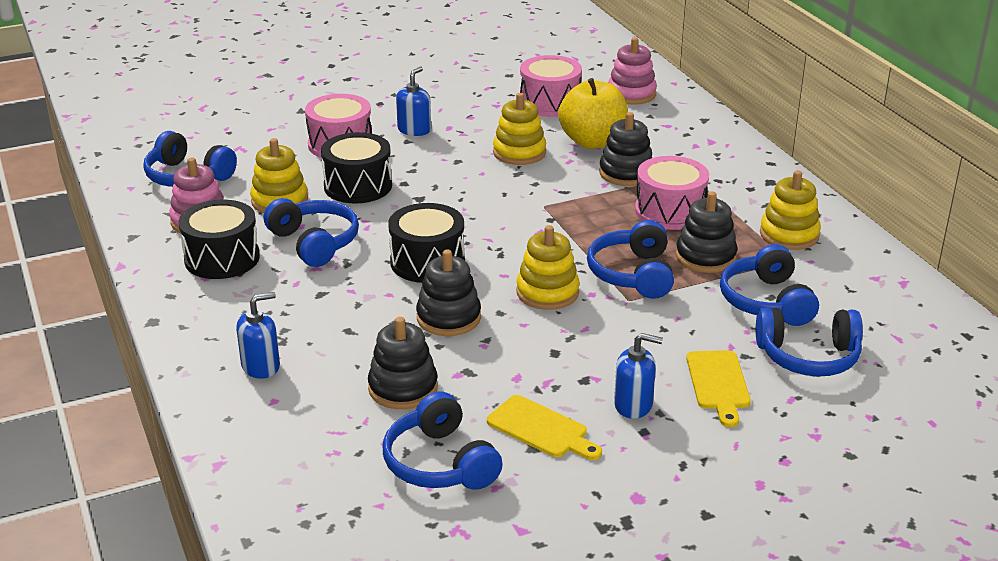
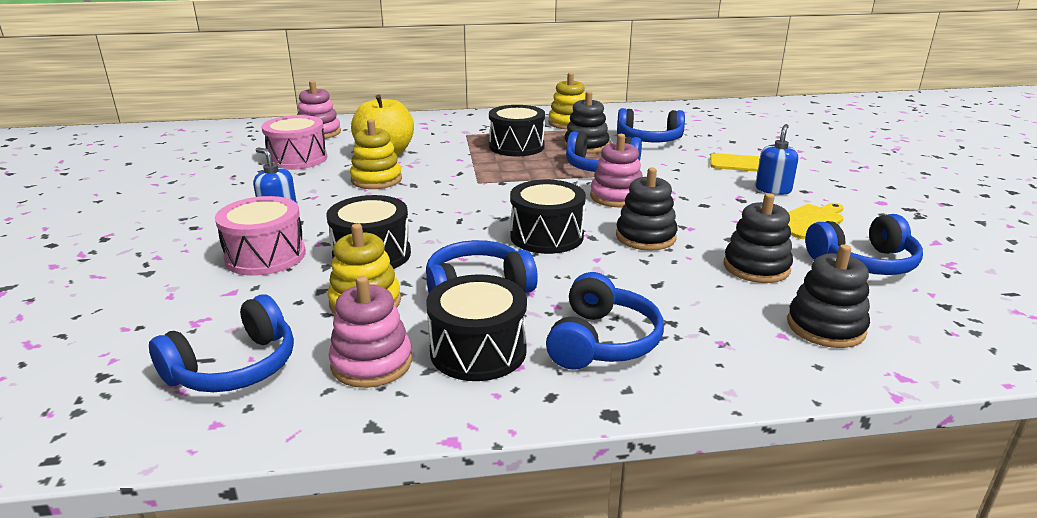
camera: 75 degrees left, 5 degrees down
blue soap dispenser [236,292,280,379] -> none
yellow stacking toy [516,225,580,310] -> pink stacking toy [590,134,643,207]
black stacking toy [599,112,652,186] -> black stacking toy moved to [787,244,870,348]
pink drum [635,156,709,230] -> black drum [489,105,545,156]
blue headphones [756,308,863,376] -> blue headphones moved to [546,272,664,370]

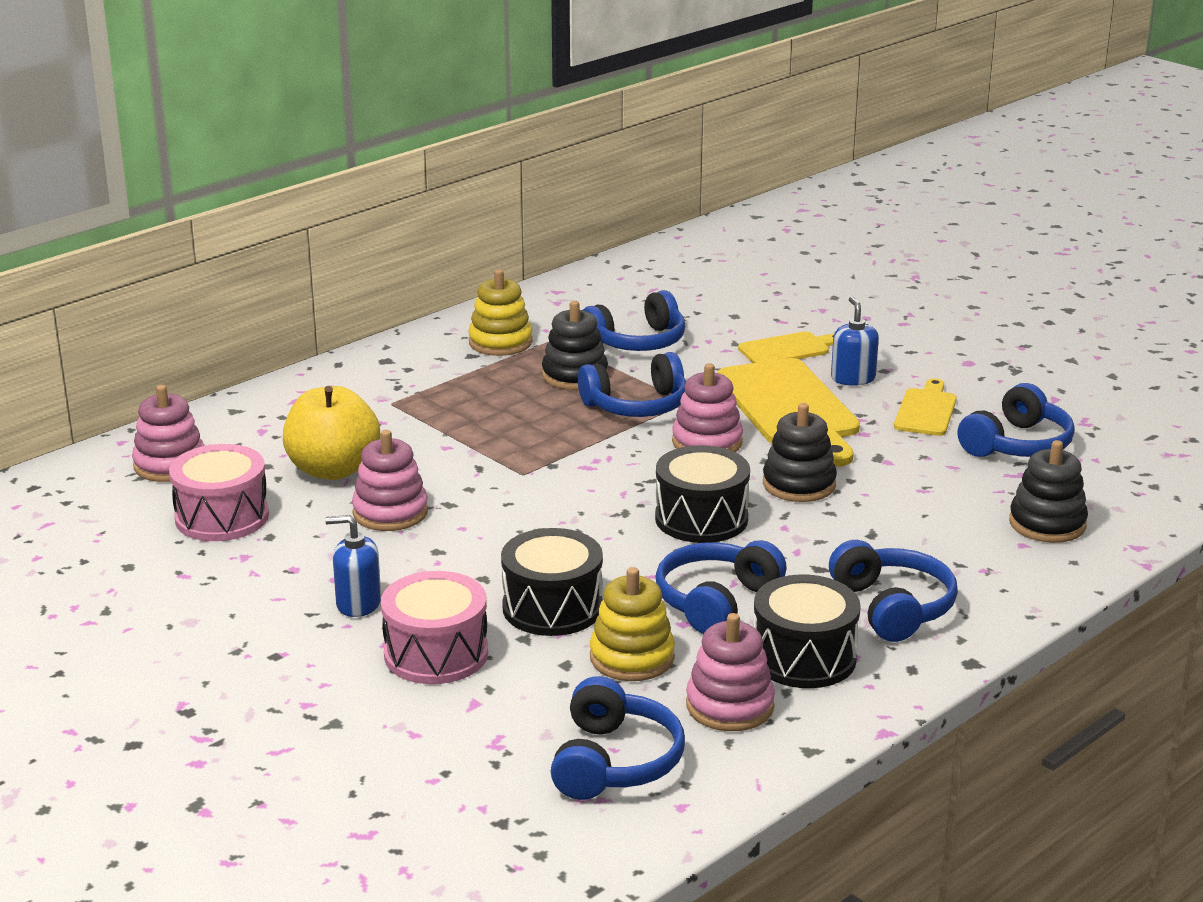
camera: 35 degrees left, 0 degrees up
yellow stacking toy [350,119,402,189] -> pink stacking toy [352,430,428,531]
black drum [489,105,545,156] -> none
black stacking toy [724,193,793,283] -> none
none -> yellow cutting board [717,358,860,467]

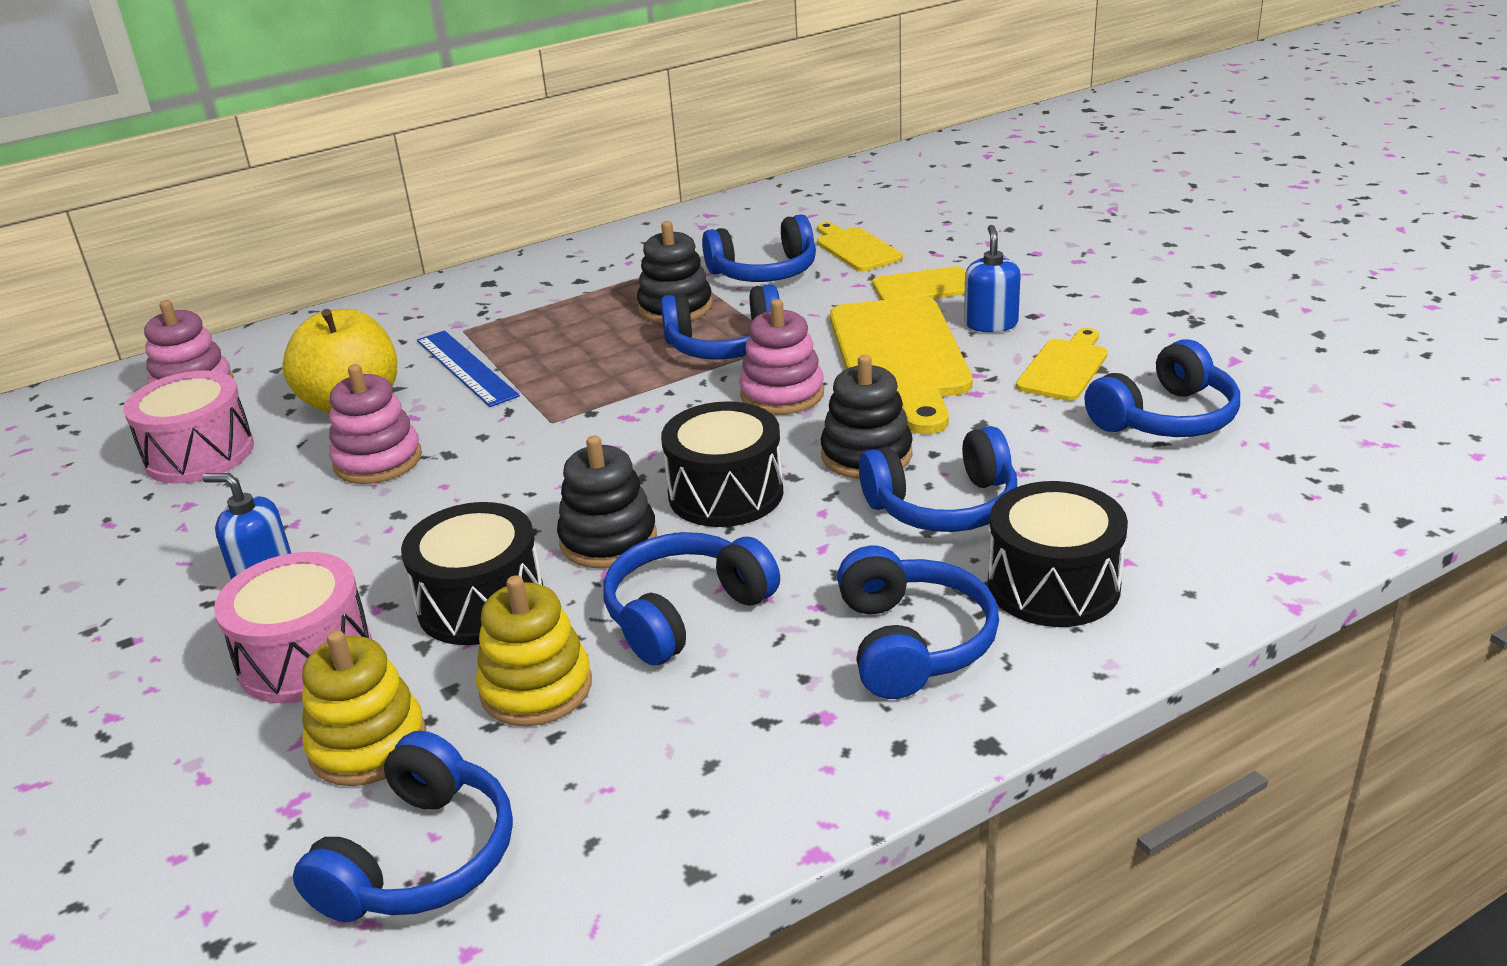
camera: 15 degrees right, 5 degrees up
yellow stacking toy [468,269,533,356] -> yellow stacking toy moved to [302,630,426,786]
pink stacking toy [686,613,775,731] -> none
black drum [753,574,861,688] -> black drum moved to [988,481,1128,627]
black stacking toy [1009,440,1088,543] -> black stacking toy moved to [557,436,657,568]
none -> blue ruler [417,330,520,407]
none -> yellow cutting board [817,222,903,271]
none -> blue headphones [859,426,1017,532]

